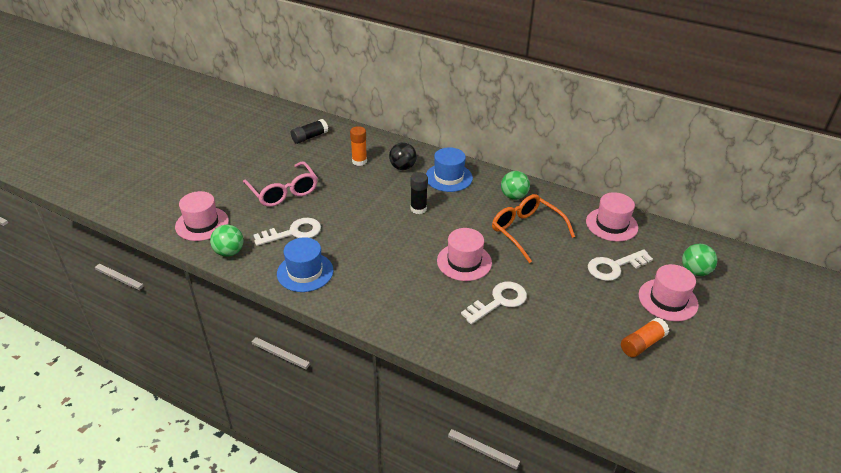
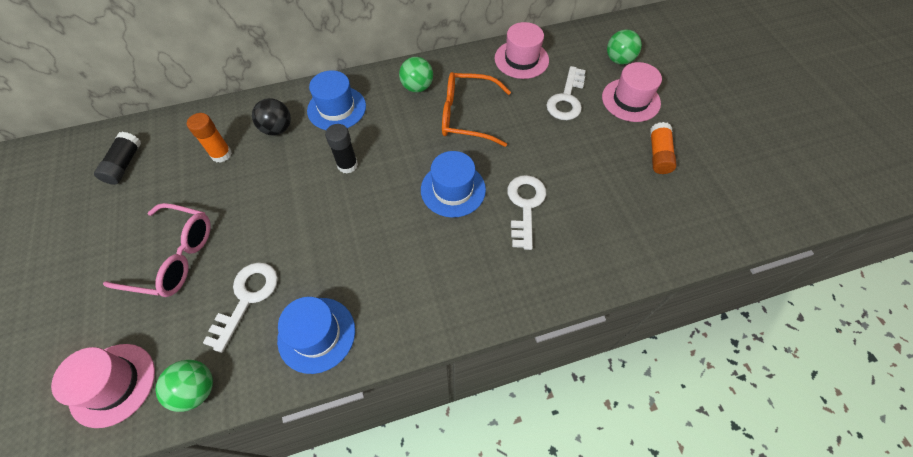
camera: 45 degrees left, 20 degrees up
pink hat [437,228,492,281] -> blue hat [421,151,486,218]

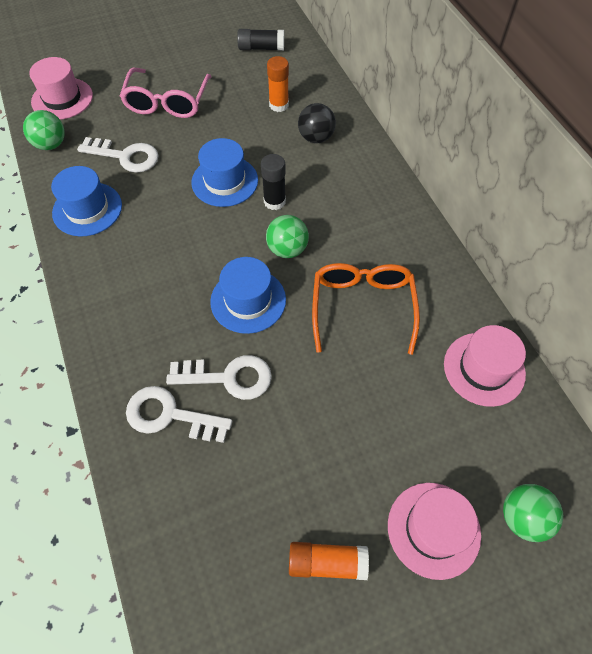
camera: 85 degrees right, 0 degrees up
blue hat [307,70,366,130] -> blue hat moved to [191,138,258,207]
green ball [399,57,433,92] -> green ball moved to [266,215,309,258]
white key [546,66,586,120] -> white key moved to [126,386,232,443]

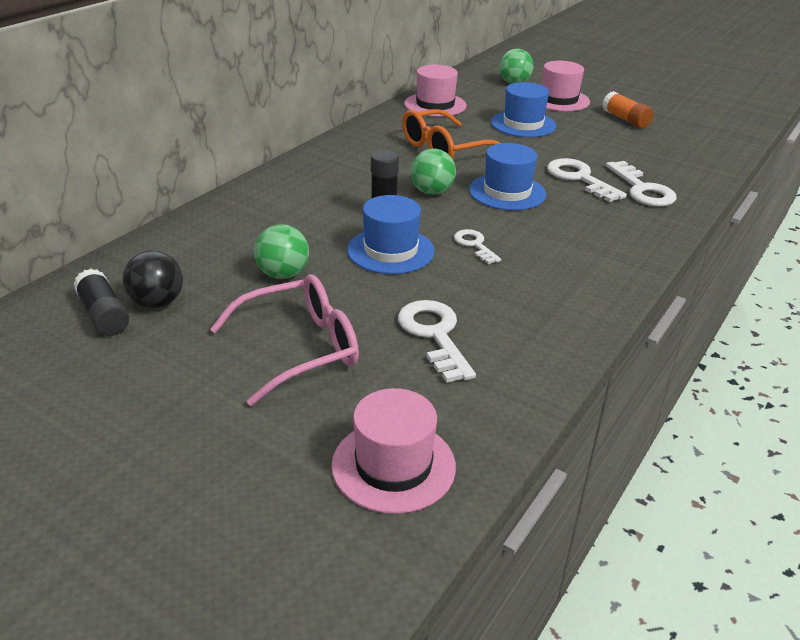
camera: 125 degrees left, 25 degrees down
green ball [23,110,65,150] -> green ball moved to [254,224,309,279]
blue hat [51,166,122,236] -> blue hat moved to [491,82,556,137]
orange glue stick [267,56,289,112] -> none
black ball [298,103,336,143] -> black ball moved to [123,250,183,308]
none -> white key [454,229,501,264]

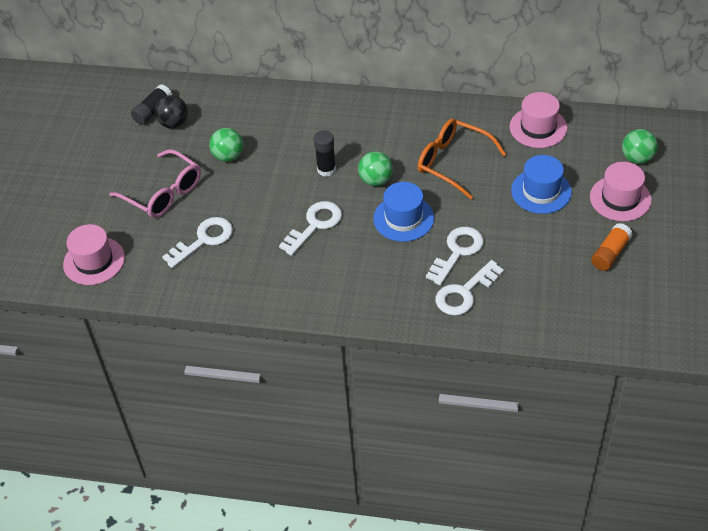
camera: 70 degrees right, 15 degrees up
blue hat [347,195,435,274] -> none
white key [454,229,501,264] -> white key [279,201,342,256], size x1.67

